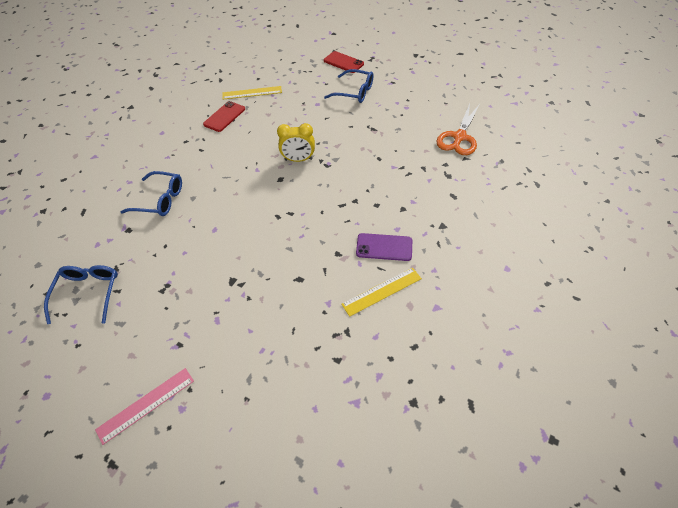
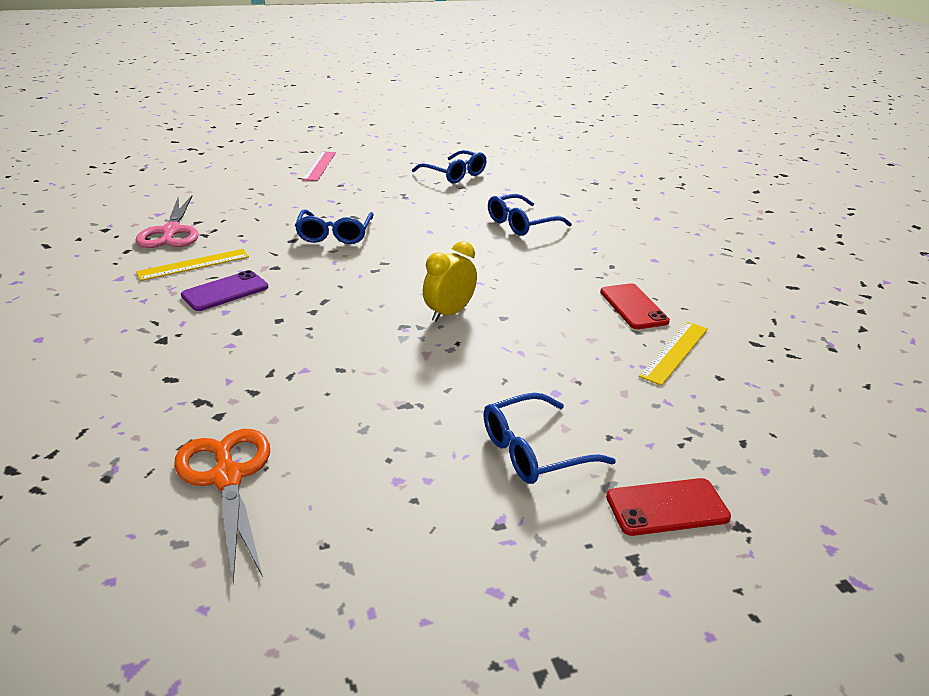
camera: 130 degrees right, 20 degrees down
yellow ruler [341,268,422,317] -> yellow ruler turned 45 degrees clockwise [136,249,249,281]
none -> pink scissors [136,196,199,248]
none -> blue glasses [295,210,374,244]

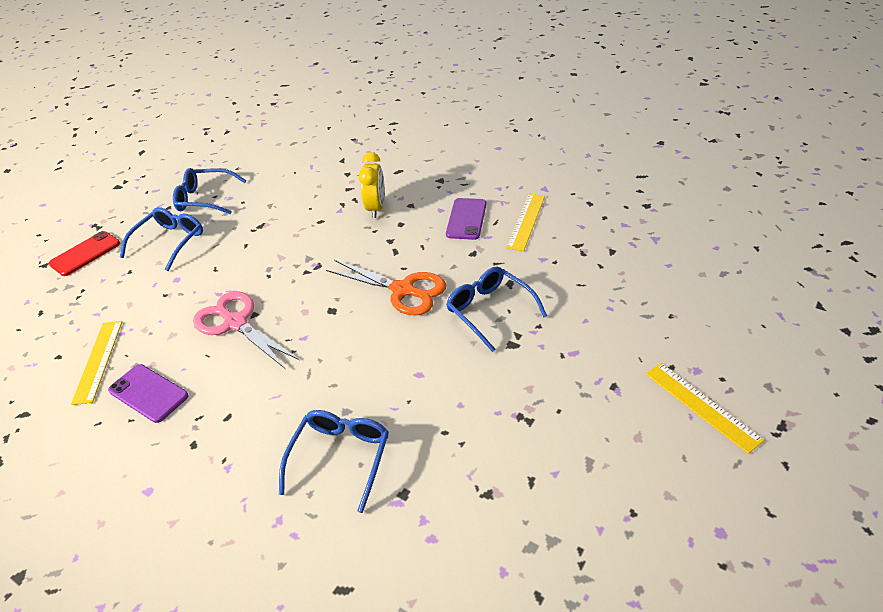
camera: 145 degrees right, 10 degrees up
pink scissors [136,196,199,248] -> pink scissors moved to [193,291,299,368]
orange scissors [174,429,270,583] -> orange scissors moved to [326,260,446,315]
pink ruler [302,151,336,181] -> yellow ruler [646,363,764,454]
blue glasses [412,150,487,183] -> blue glasses moved to [173,168,246,214]
yellow clock [423,241,477,322] -> yellow clock moved to [359,152,385,218]
red phone [600,283,670,329] -> purple phone [108,364,189,423]

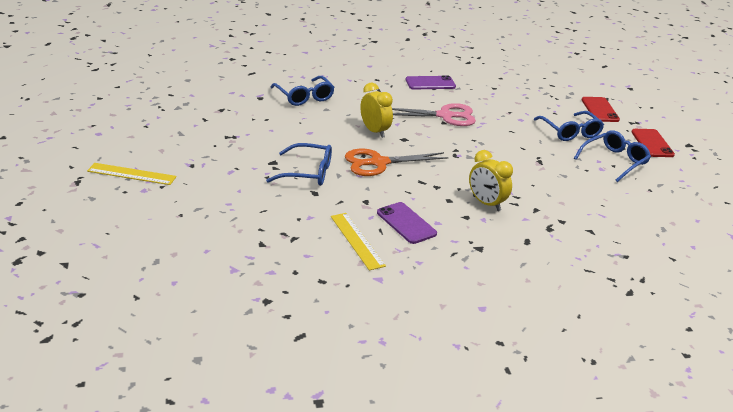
camera: 130 degrees right, 10 degrees down
yellow ruler [71,321,122,405] -> none
none -> yellow clock [360,83,393,138]
none -> red phone [631,129,675,157]

